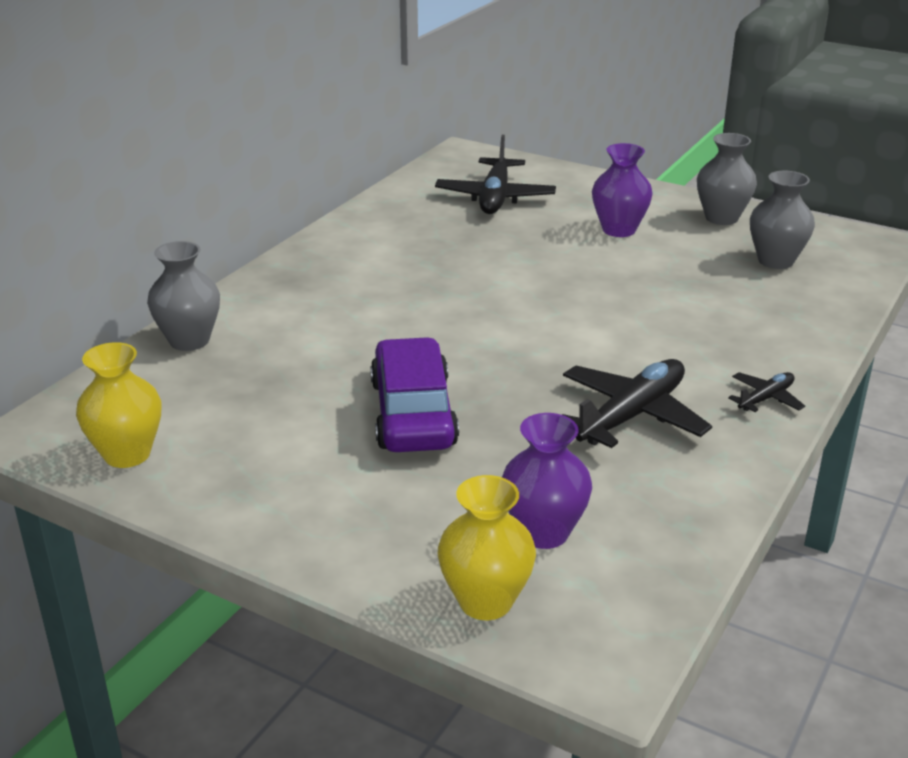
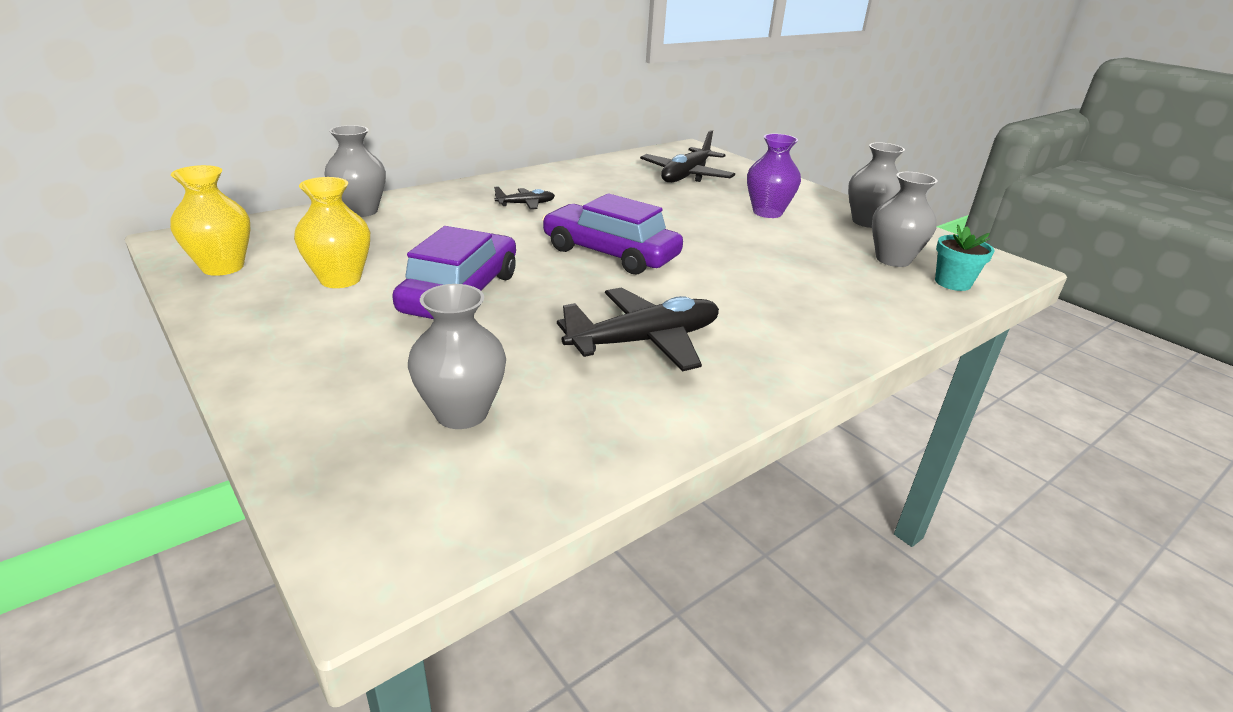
camera: 20 degrees right, 0 degrees up
yellow vase [438,475,536,620] -> yellow vase moved to [294,177,370,288]
purple vase [502,413,592,549] -> grey vase [408,284,506,429]
black plane [728,372,805,412] -> black plane moved to [494,186,555,209]
none -> purple car [542,193,683,275]
none -> turquoise flower pot [935,224,995,291]

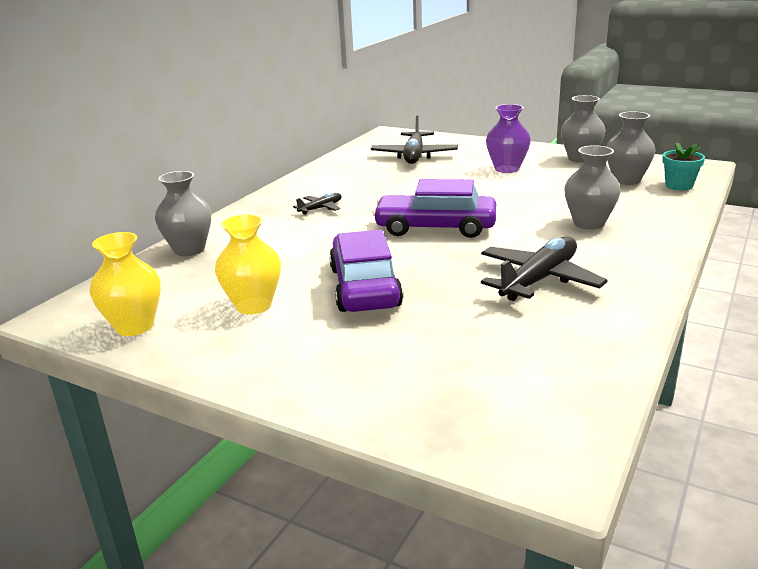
camera: 20 degrees left, 5 degrees down
grey vase [408,284,506,429] -> grey vase moved to [564,145,621,230]

